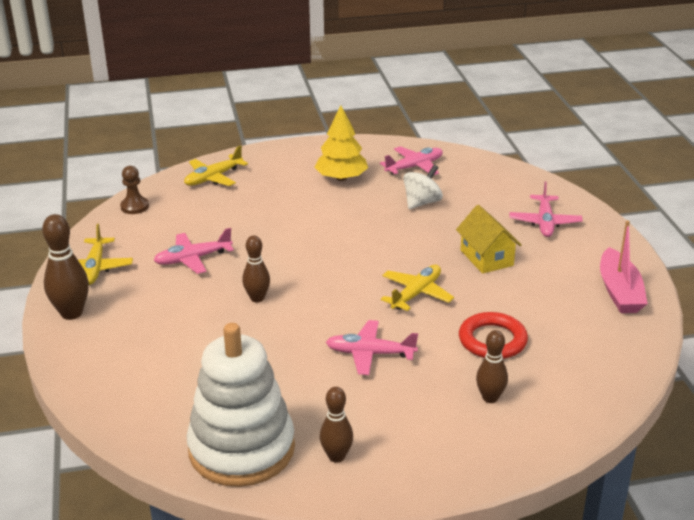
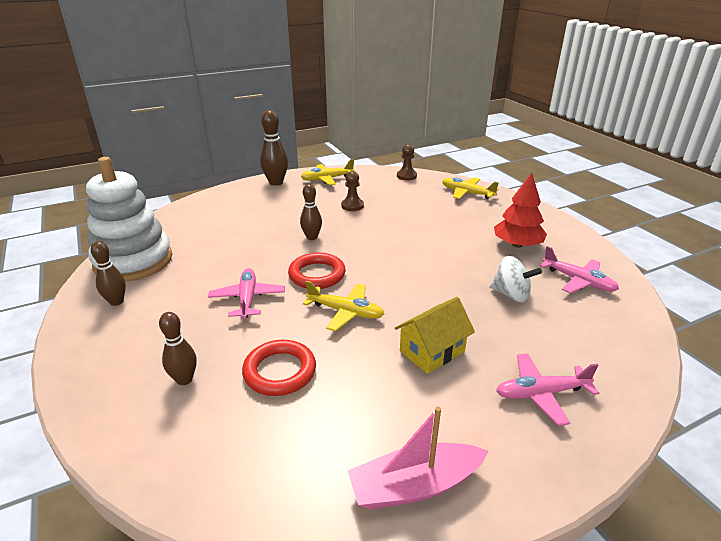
camera: 75 degrees right, 0 degrees up
pink plane [154,228,234,274] -> brown pawn [341,171,364,211]
yellow tree [315,105,368,181] -> red tree [494,173,547,248]
none -> red ring [288,252,346,289]

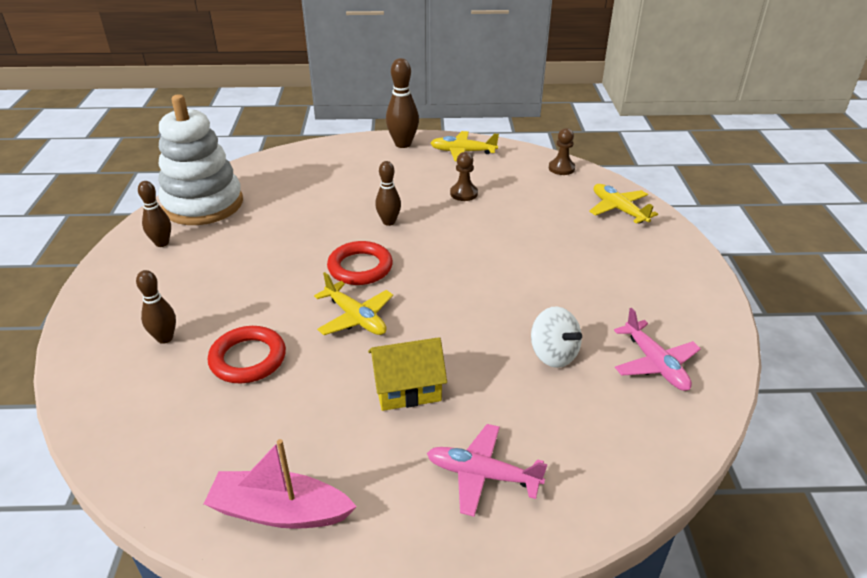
camera: 25 degrees right, 5 degrees up
pink plane [208,268,285,319] -> none
red tree [494,173,547,248] -> none

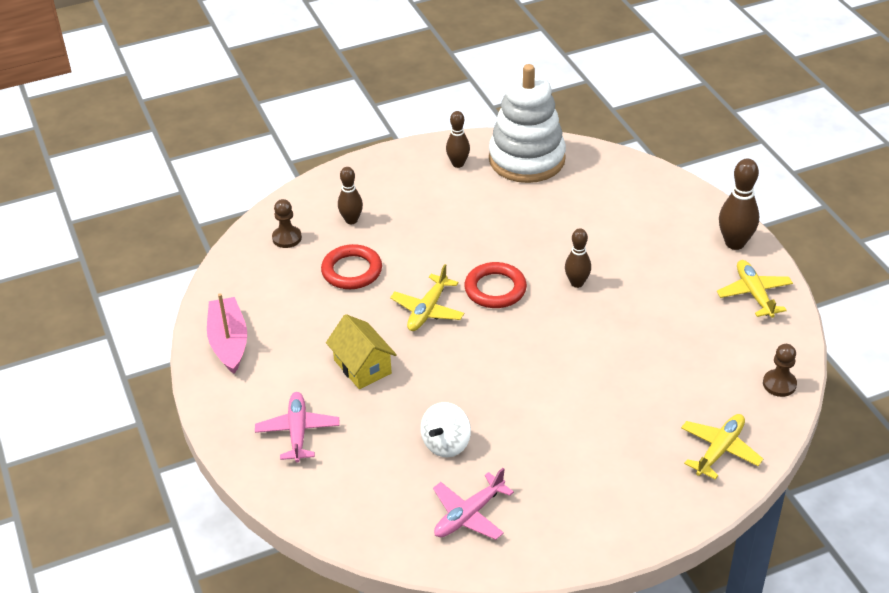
camera: 70 degrees right, 5 degrees up
brown pawn [450,152,478,201] -> brown pawn moved to [272,199,302,248]

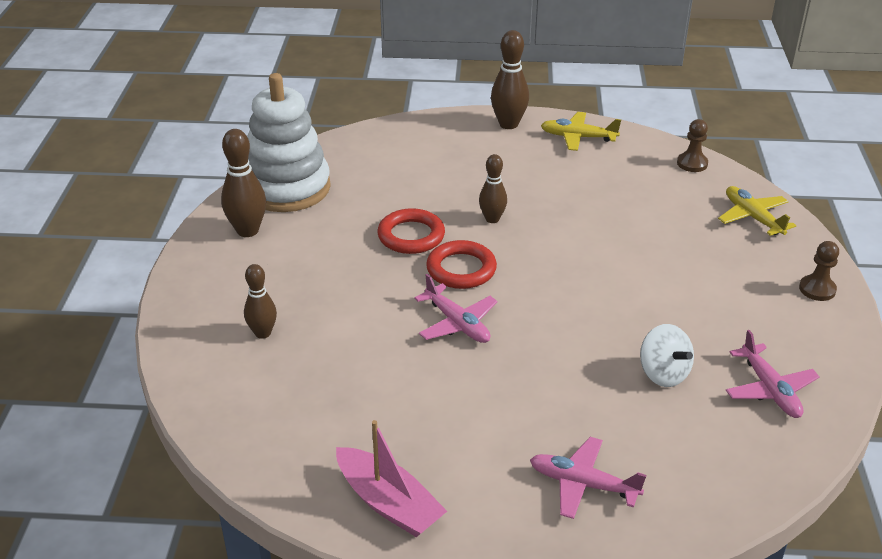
camera: 65 degrees left, 5 degrees down
pink boat [207,293,247,374] -> pink boat turned 150 degrees counterclockwise [336,420,447,537]
brown pawn [272,199,302,248] -> brown pawn moved to [799,241,839,301]
red ring [321,244,382,289] -> red ring moved to [378,208,445,254]
yellow house [326,314,397,389] -> none
yellow plane [390,264,464,331] -> pink plane [414,274,497,343]
brown bowling pin [446,111,470,168] -> brown bowling pin [221,129,266,237], size x1.53

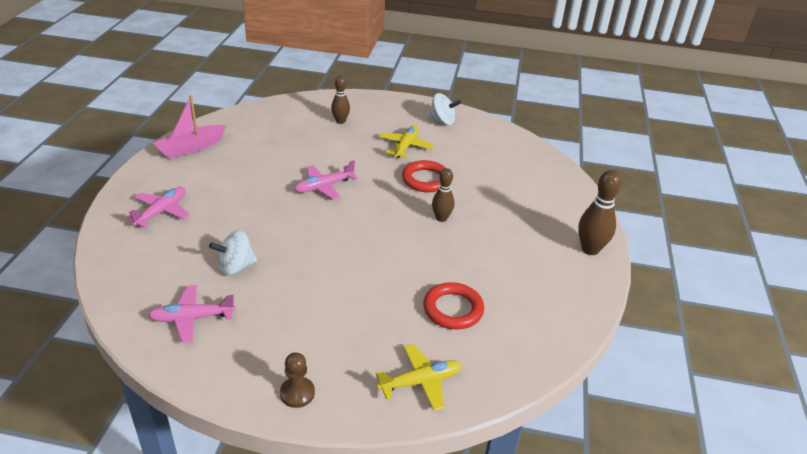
camera: 95 degrees right, 0 degrees up
brown bowling pin [221,129,266,237] -> white spinning top [427,93,461,125]
white stacking toy [247,73,331,212] -> none
red ring [426,240,497,289] -> red ring moved to [423,282,484,329]
yellow plane [541,112,621,151] -> yellow plane moved to [379,125,434,158]
brown pawn [677,119,708,172] -> none

